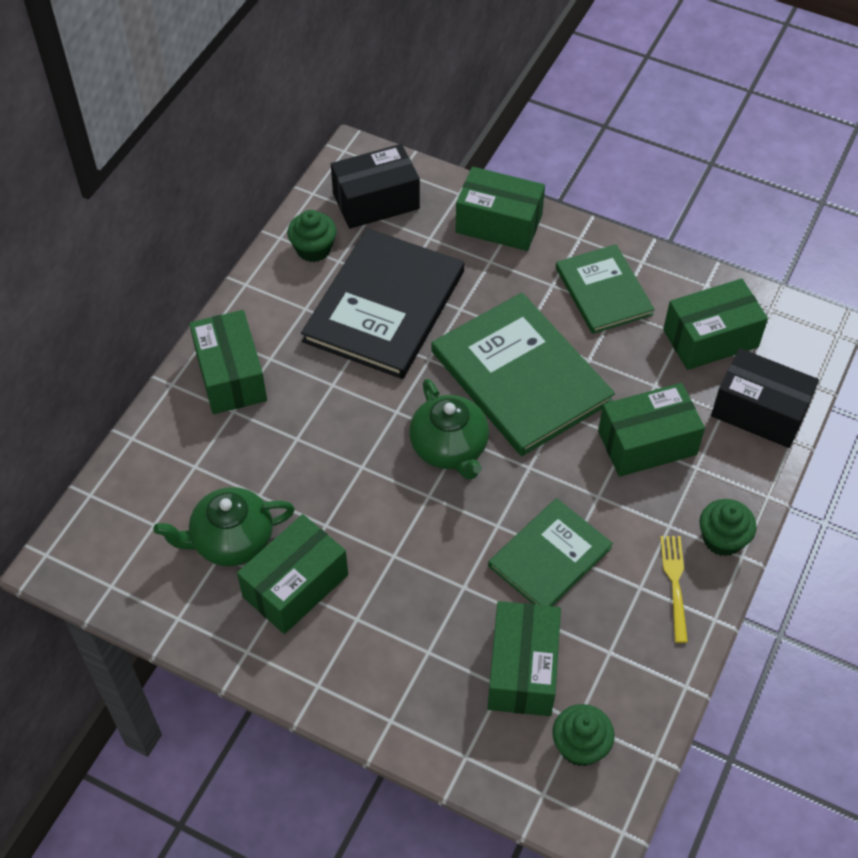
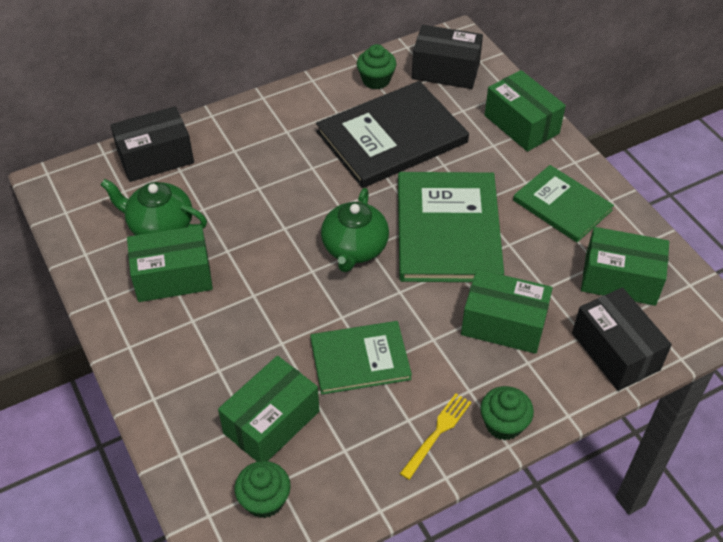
camera: 35 degrees right, 5 degrees down
green box [189,310,267,414] -> none
green book [556,244,655,334] -> green book turned 60 degrees counterclockwise [513,165,614,242]
none -> black box [110,106,194,182]

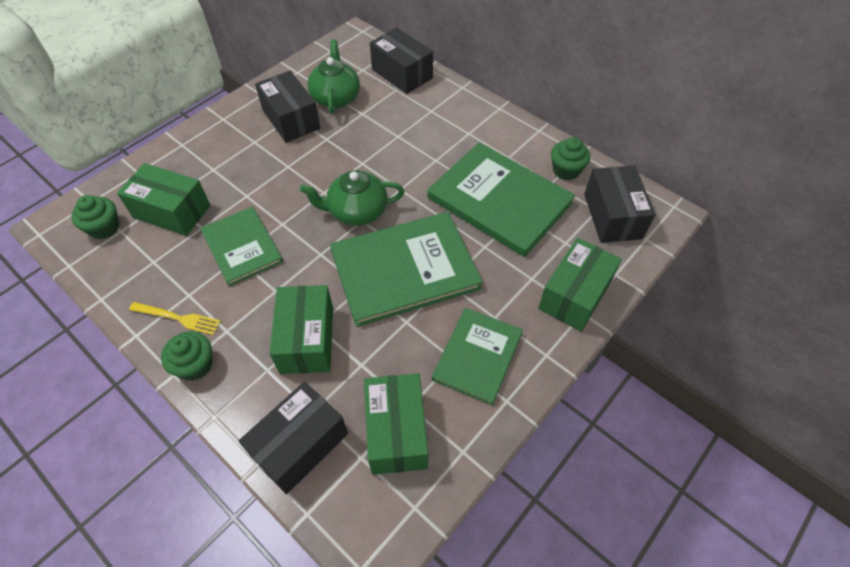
camera: 70 degrees right, 5 degrees up
green box [127,225,213,302] -> black box [255,71,320,143]
black book [316,81,469,188] -> green book [427,142,575,257]

